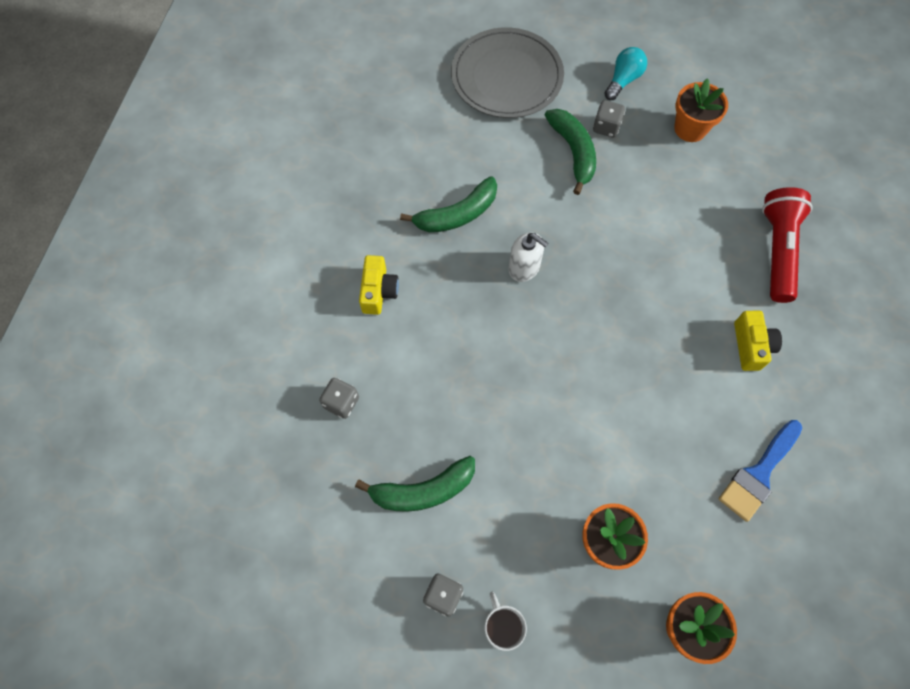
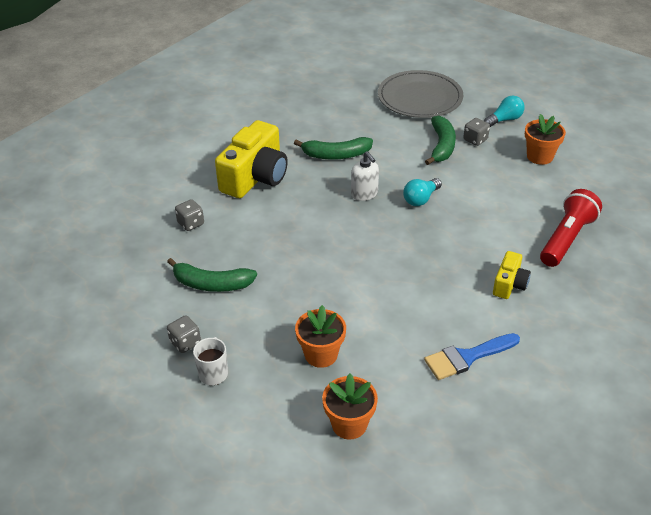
camera: 25 degrees right, 25 degrees down
yellow camera [359,255,399,315] -> yellow camera [215,120,288,198], size x1.96
none -> turquoise light bulb [403,178,442,206]

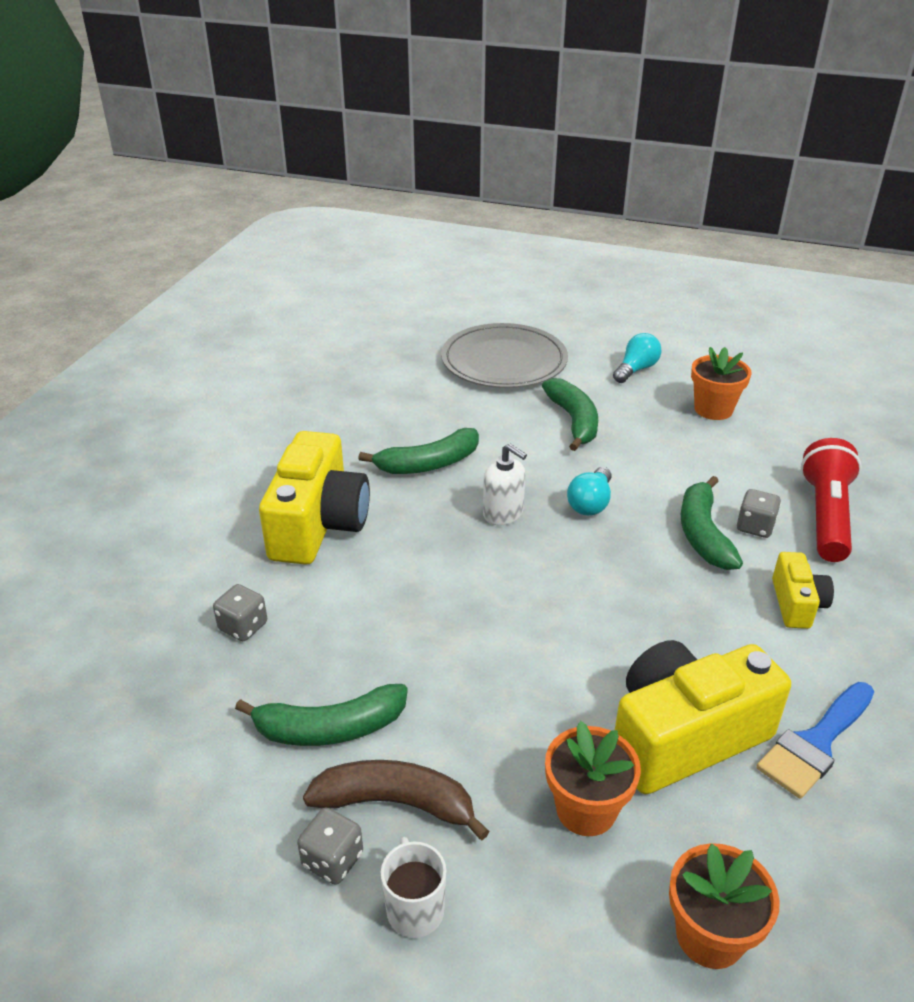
camera: 20 degrees left, 5 degrees down
grey dice [463,118,490,146] -> grey dice moved to [737,489,781,538]
none -> brown banana [303,760,490,840]
none -> yellow camera [615,640,791,794]
none -> green banana [681,476,743,570]

